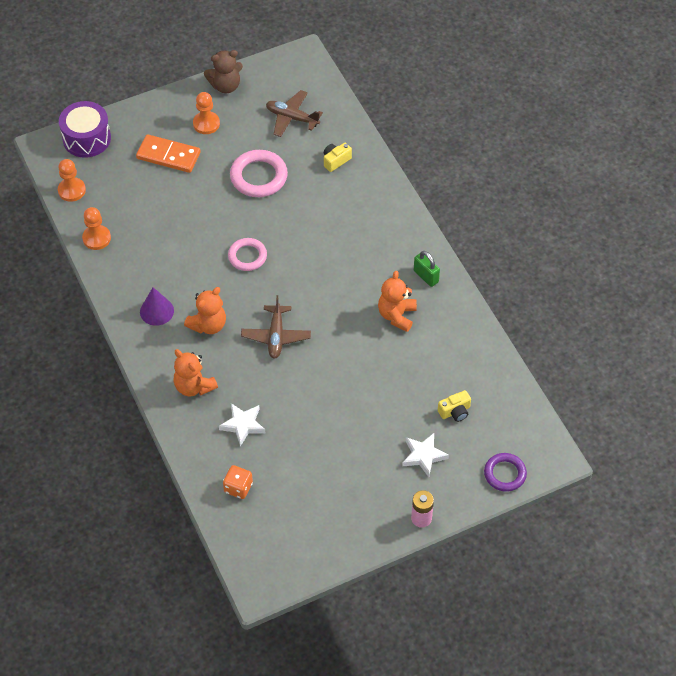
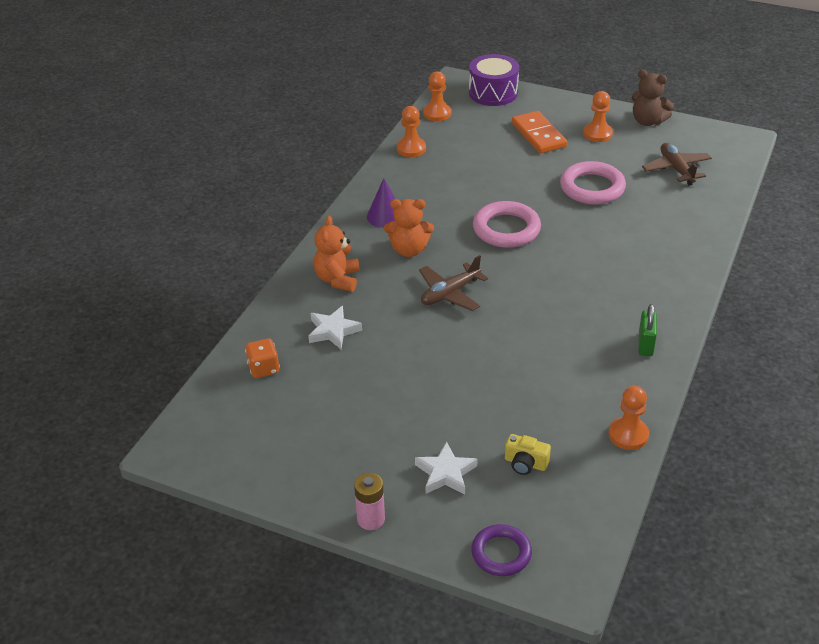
camera: 50 degrees right, 15 degrees down
pink ring [228,238,267,271] -> pink ring [473,201,541,248], size x1.52
yellow camera [324,143,352,172] -> none
orange teddy bear [378,271,417,332] -> none
none -> orange pawn [609,386,649,450]

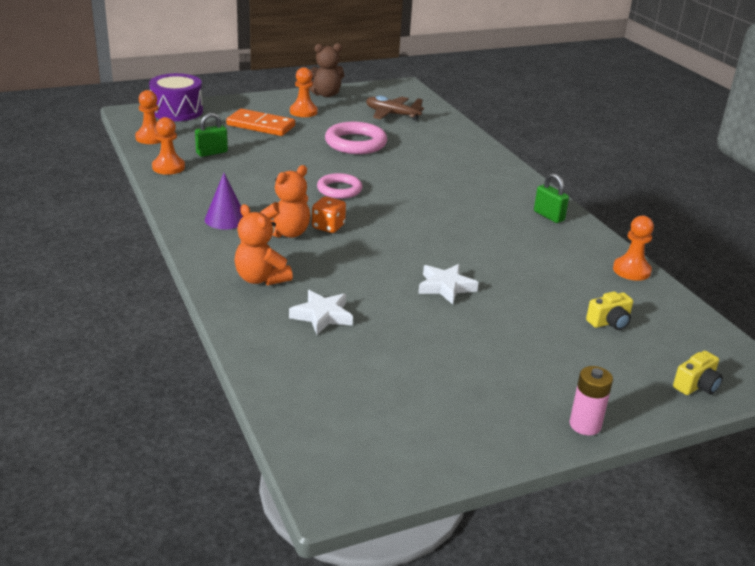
camera: 50 degrees left, 10 degrees down
orange dice [245,338,280,378] -> orange dice moved to [312,196,346,233]
white star [415,441,478,494] -> white star moved to [418,264,479,305]
brown plane [419,255,488,311] -> none
purple ring [471,524,532,576] -> yellow camera [673,351,723,395]
pink ring [473,201,541,248] -> pink ring [317,173,362,199], size x0.66
none -> green padlock [195,113,228,157]

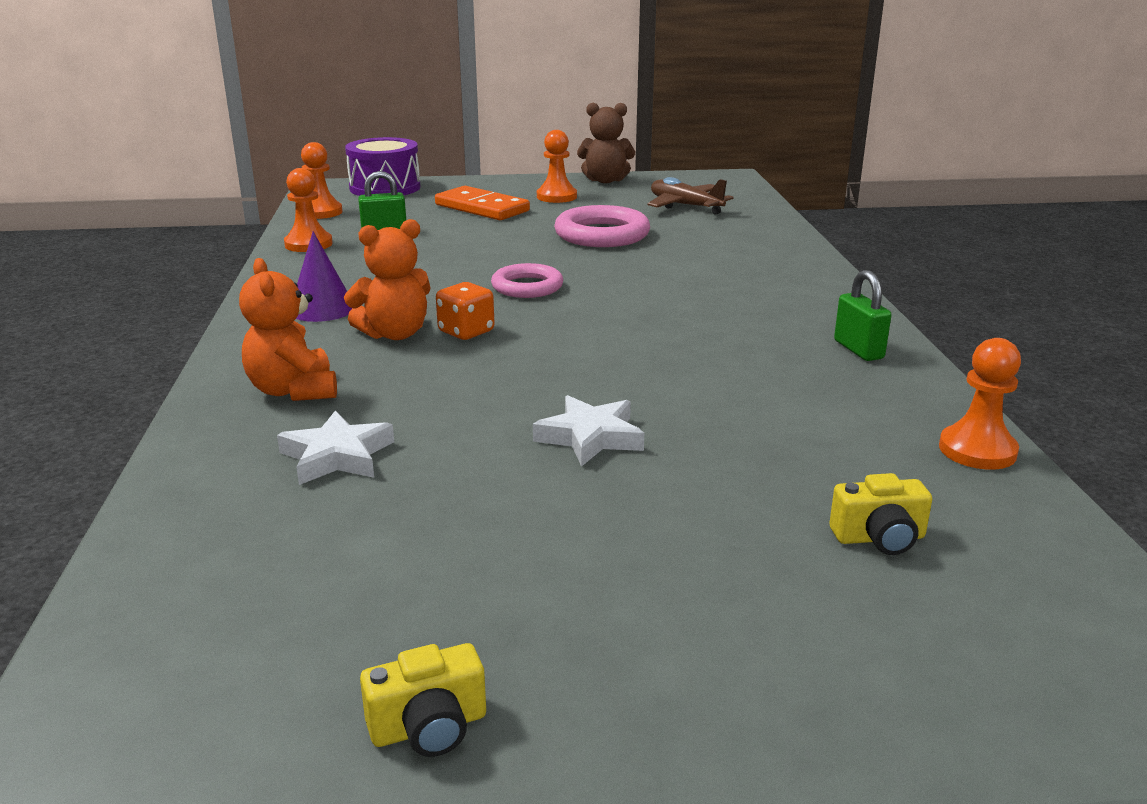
camera: 20 degrees right, 5 degrees down
pink battery [570,366,613,436] -> none
yellow camera [673,351,723,395] -> yellow camera moved to [360,643,486,757]

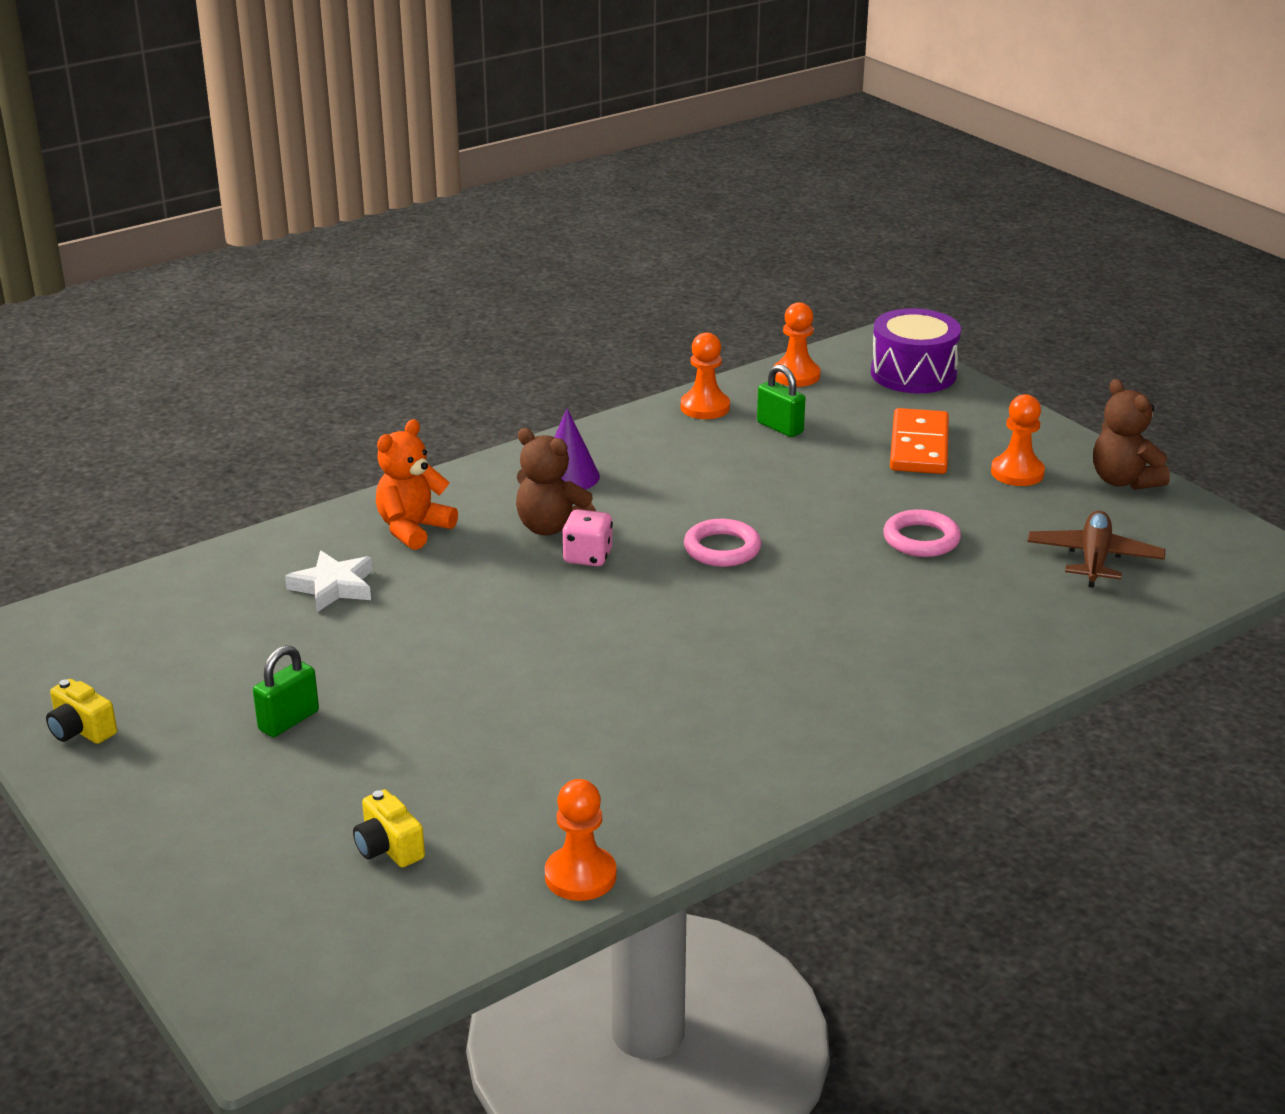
camera: 60 degrees right, 5 degrees up
orange teddy bear [344,219,431,340] -> brown teddy bear [516,428,596,535]
orange dice [436,282,495,340] -> pink dice [562,509,613,567]
white star [533,395,644,467] -> none
pink ring [554,205,650,247] -> pink ring [883,509,961,557], size x0.66
green padlock [834,270,892,361] -> green padlock moved to [253,645,319,737]

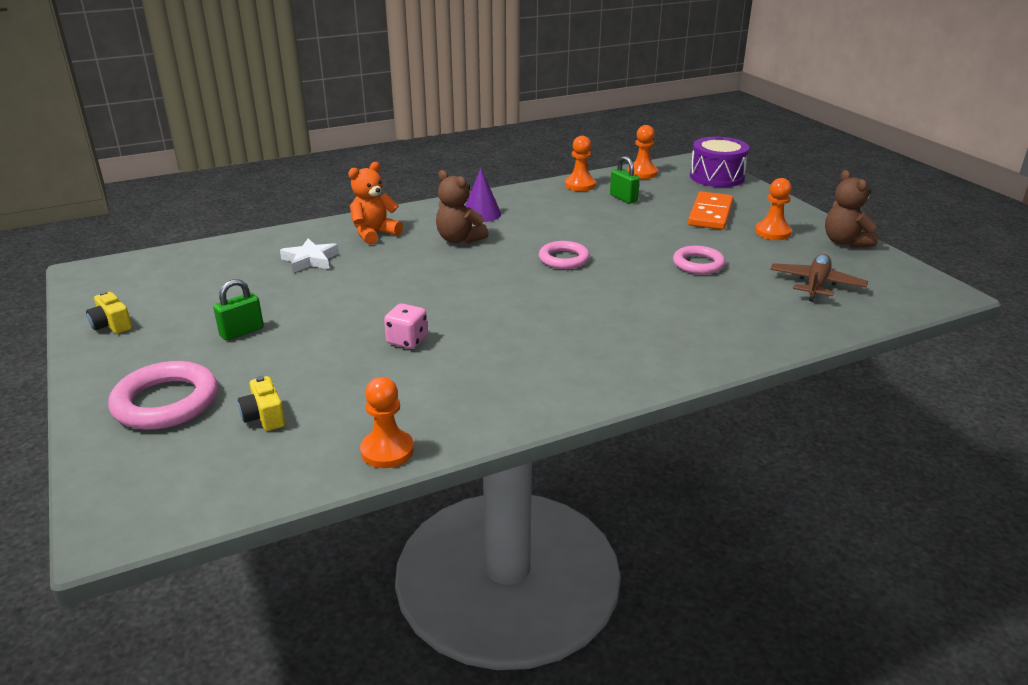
camera: 10 degrees right, 0 degrees up
pink dice [562,509,613,567] -> pink dice moved to [384,303,428,349]
none -> pink ring [108,361,218,430]

